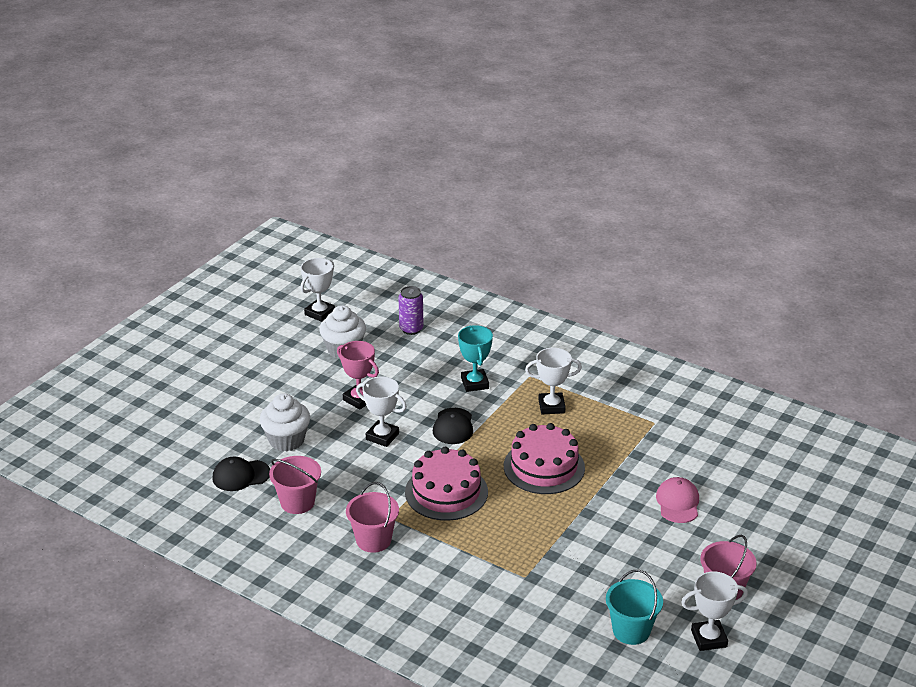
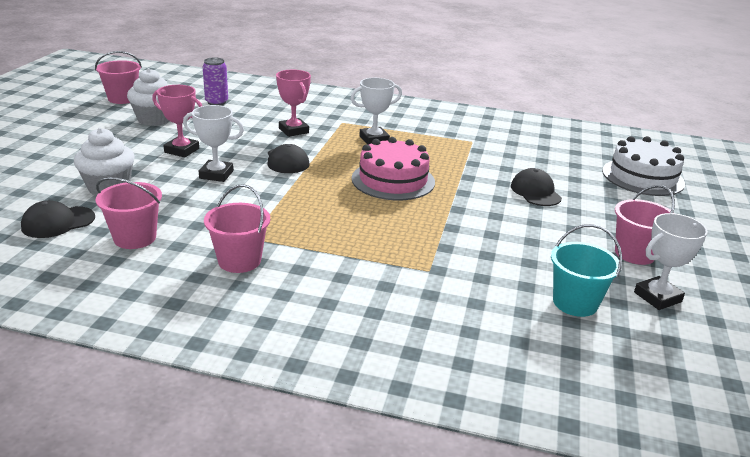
camera: 20 degrees left, 5 degrees down
white trophy [301,258,335,322] -> pink bucket [95,51,142,104]
pink cake [405,447,488,521] -> none
turquoise trophy [458,325,493,392] -> pink trophy [276,70,311,137]
pink cap [656,477,699,523] -> black cap [511,168,562,206]
none -> white cake [602,136,685,196]

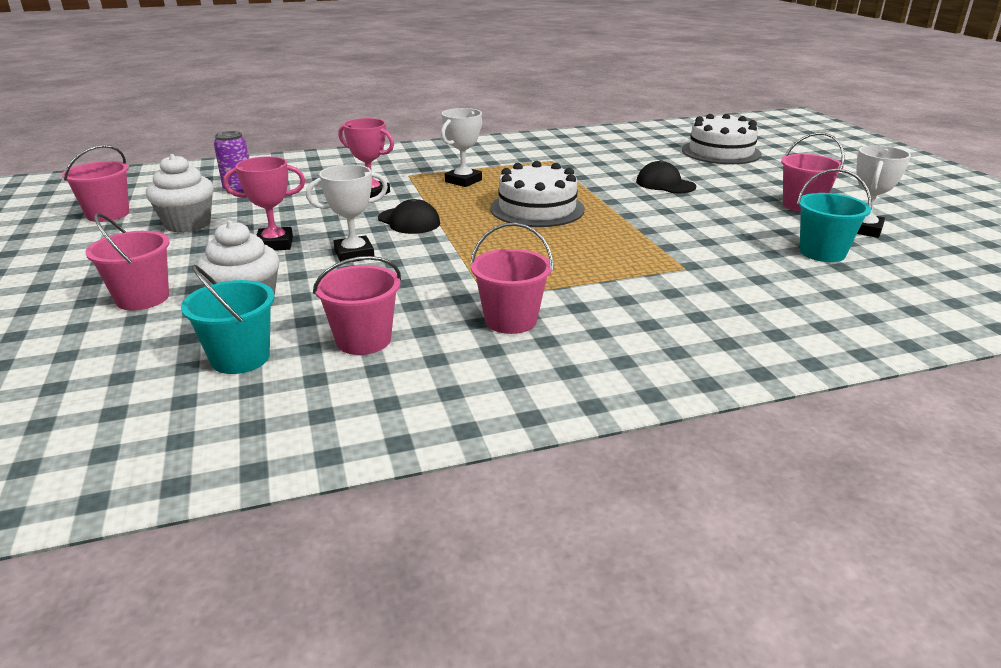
camera: 30 degrees left, 0 degrees up
black cap [21,200,95,238] -> turquoise bucket [181,265,274,374]
pink cake [352,137,435,200] -> white cake [490,161,585,227]
none -> pink bucket [85,213,169,310]

